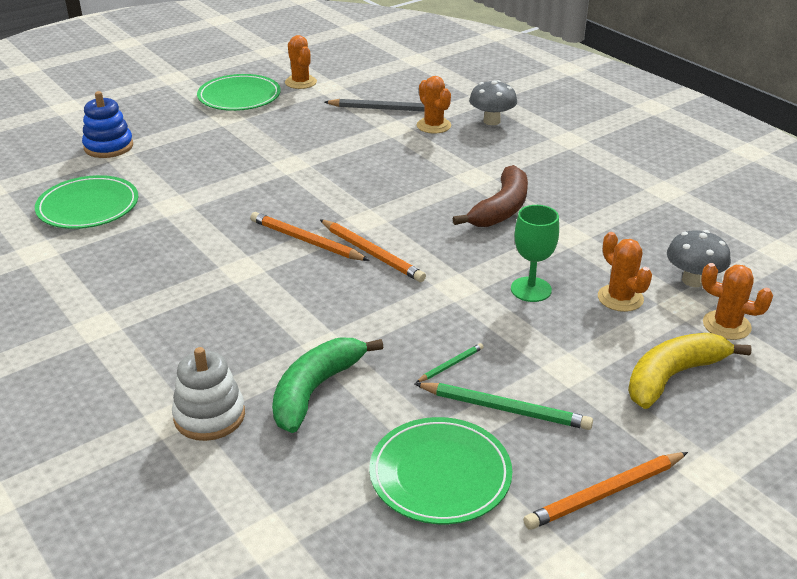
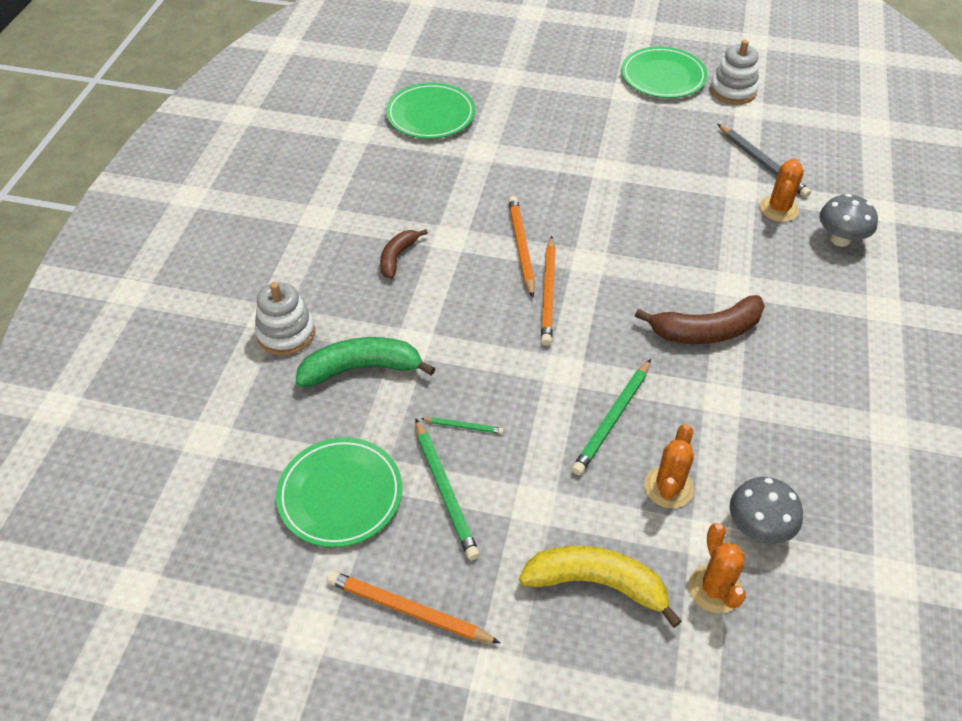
camera: 50 degrees right, 15 degrees up
blue stacking toy [82,91,133,158] -> none
orange cactus [285,35,317,89] -> white stacking toy [710,40,759,105]
green goblet [511,205,559,302] -> green pencil [572,359,651,475]
none -> brown banana [380,229,428,279]

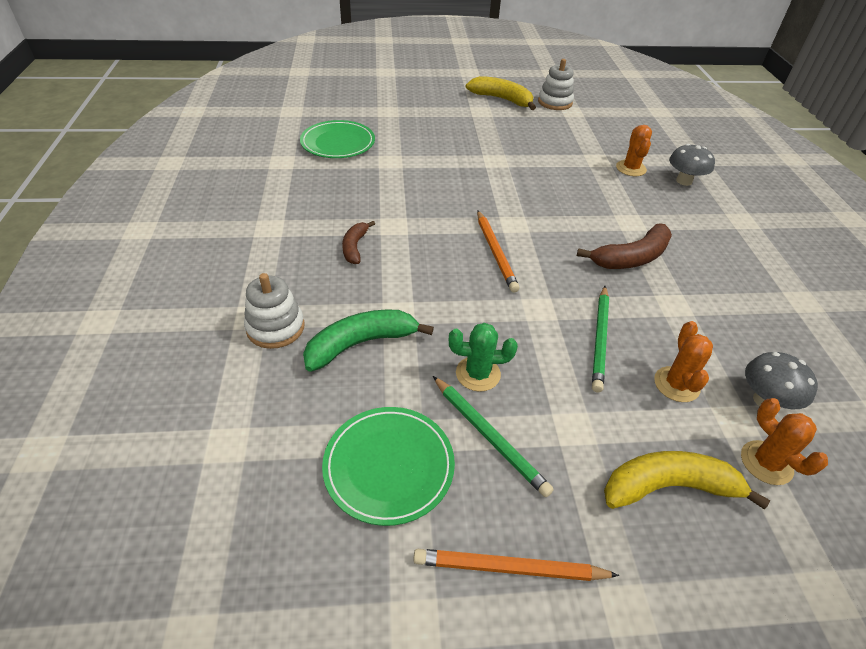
camera: 20 degrees left, 5 degrees down
green pencil [421,417,504,434] -> green cactus [449,323,518,392]
orange pencil [508,196,535,298] -> none
green plate [621,47,708,98] -> yellow banana [466,76,536,110]
grey pencil [718,124,811,198] -> none

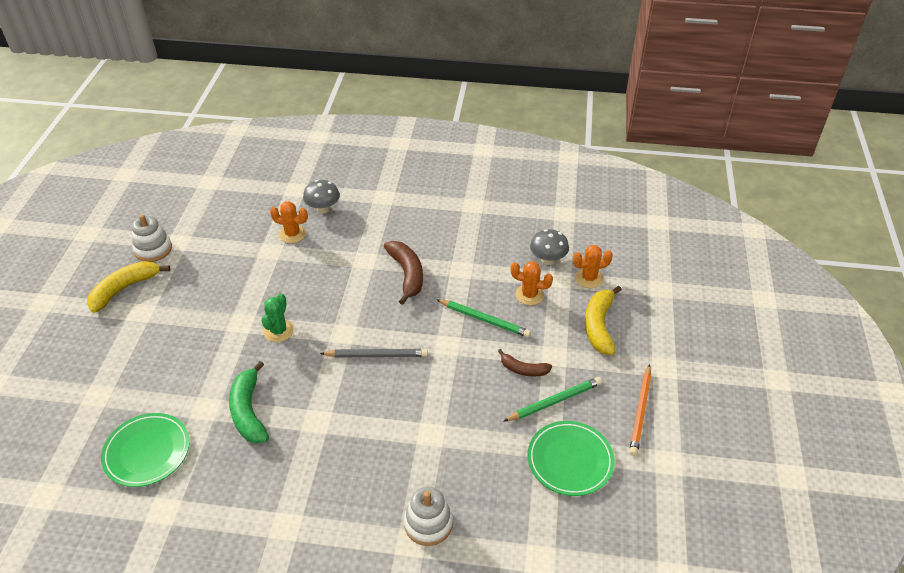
camera: 75 degrees left, 0 degrees up
green banana [303,310,434,372] -> green banana moved to [229,361,269,444]
brown banana [342,221,375,264] -> brown banana moved to [498,349,552,376]
green cactus [449,323,518,392] -> green cactus moved to [261,293,294,342]
orange pencil [477,210,520,293] -> grey pencil [320,349,428,357]

